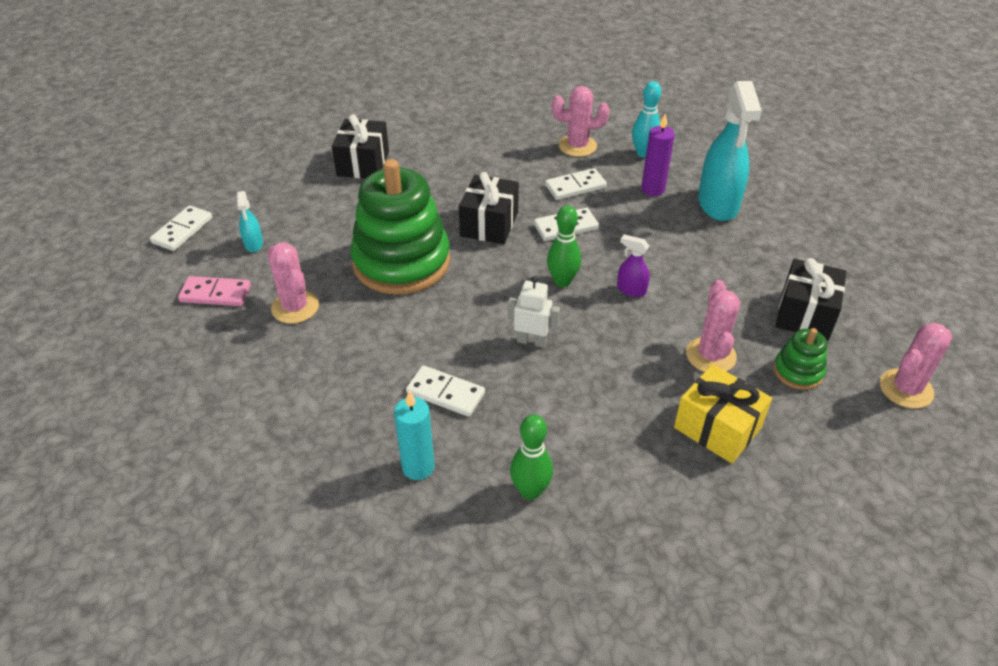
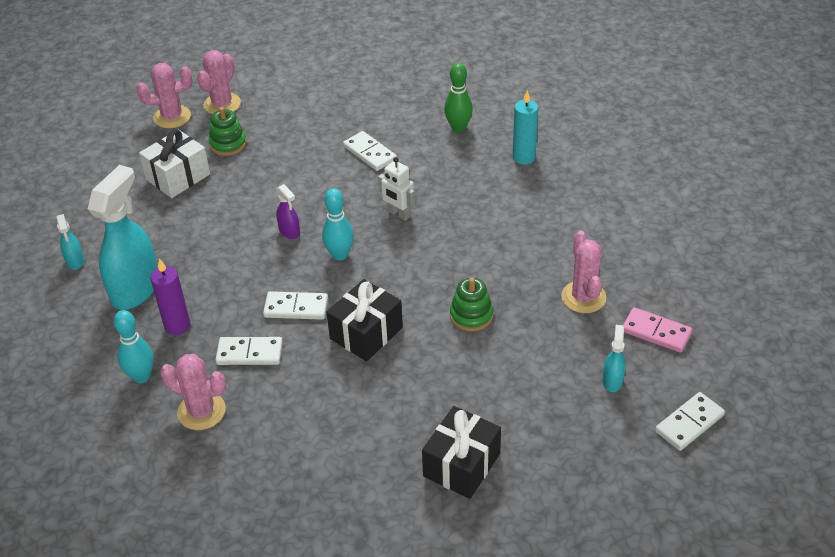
camera: 155 degrees left, 0 degrees up
green stacking toy [350,159,450,295] -> green stacking toy [450,277,493,331], size x0.44
white domino [406,365,485,417] -> white domino moved to [343,131,397,171]
green bowling pin [547,205,581,287] -> turquoise bowling pin [322,188,354,261]
yellow gift [674,364,772,463] -> none
pink cactus [686,280,740,372] -> pink cactus moved to [197,50,241,114]
black gift [776,258,847,340] -> white gift [139,129,210,198]
none -> turquoise spray bottle [56,214,84,270]

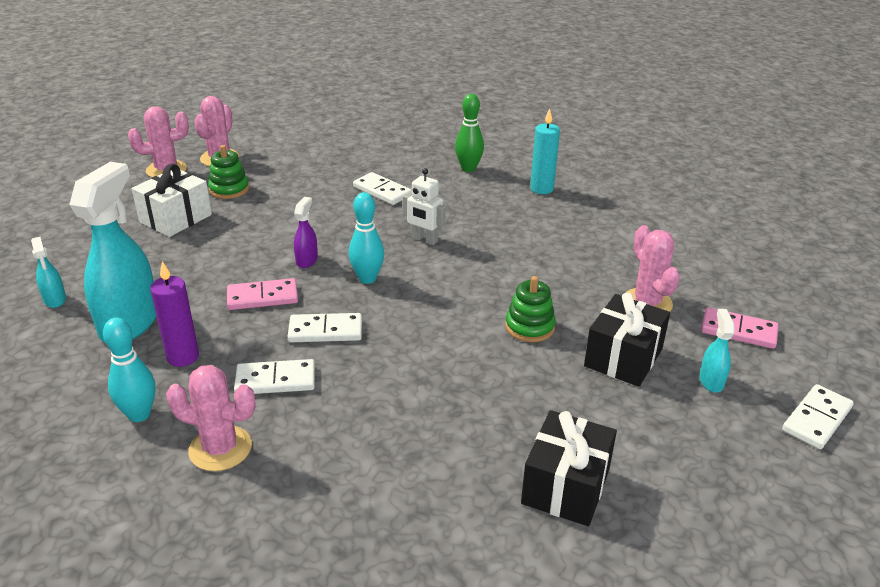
camera: 10 degrees left, 10 degrees down
purple spray bottle [276,184,300,239] -> purple spray bottle turned 120 degrees counterclockwise [294,197,318,268]
black gift [326,279,403,361] -> black gift moved to [584,293,670,387]
none -> pink domino [227,278,298,310]

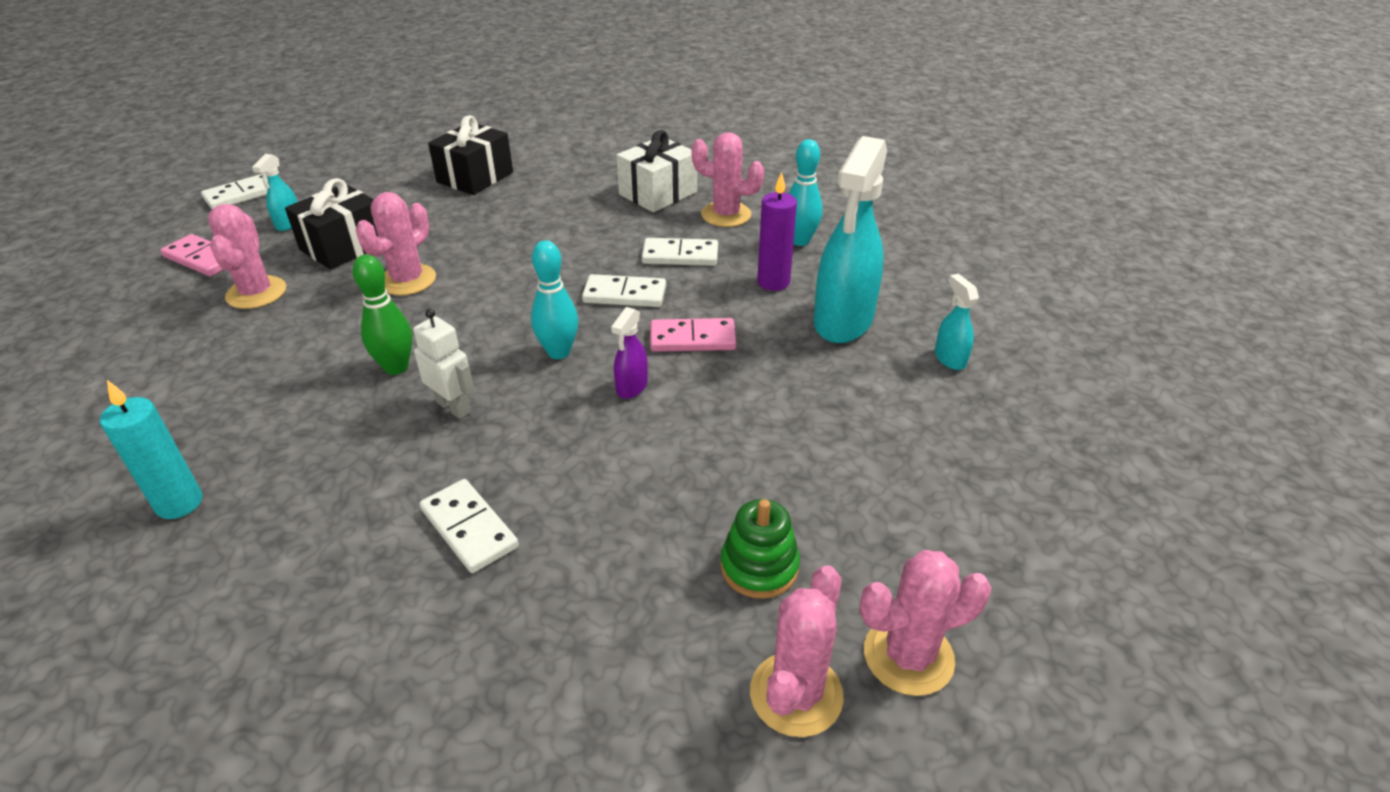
camera: 170 degrees left, 5 degrees up
white gift [132,164,212,237] -> white gift moved to [616,130,697,212]
green bowling pin [455,94,484,172] -> green bowling pin moved to [352,254,413,375]
green stacking toy [505,276,556,342] -> pink cactus [355,192,436,295]

